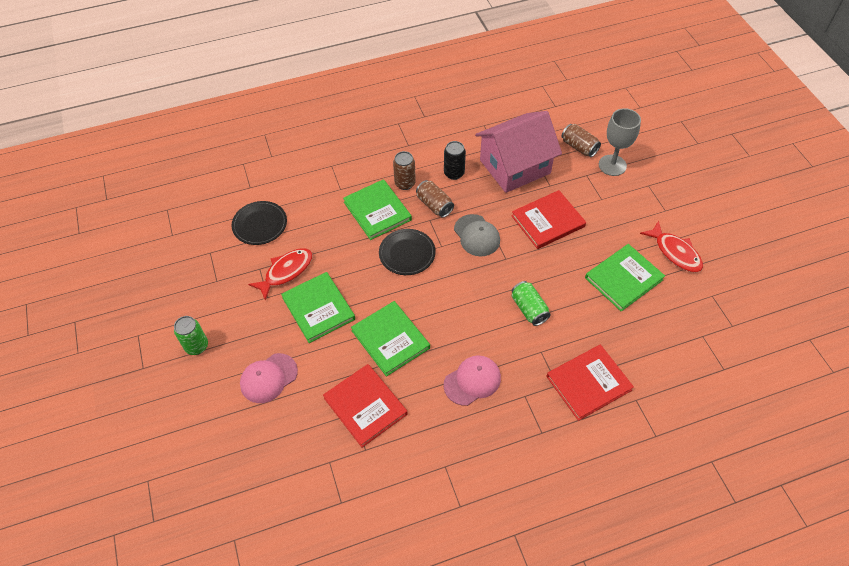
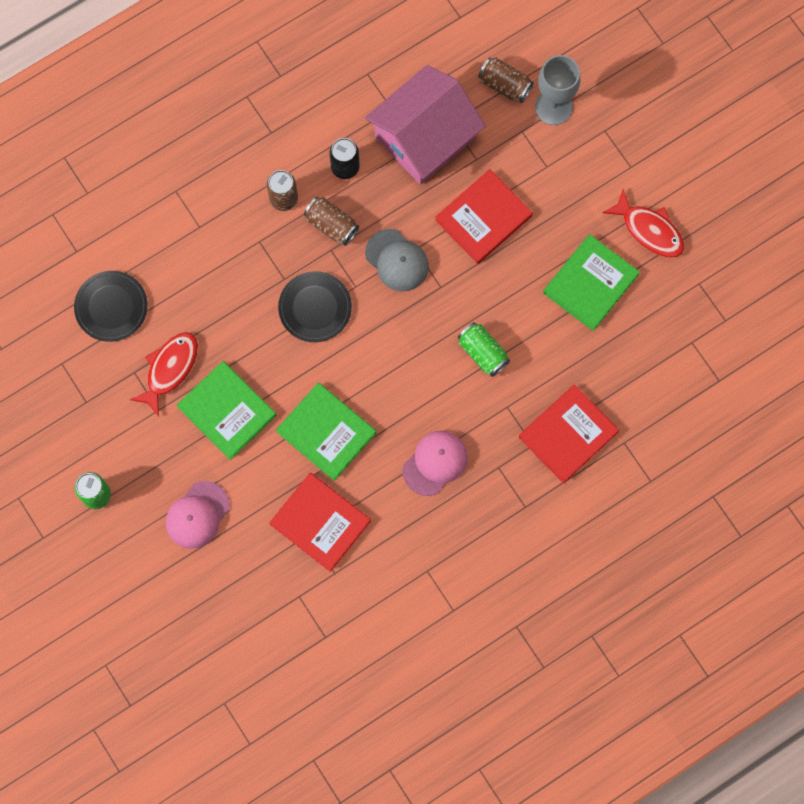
camera: 15 degrees left, 20 degrees up
green book [343,179,412,240] -> none

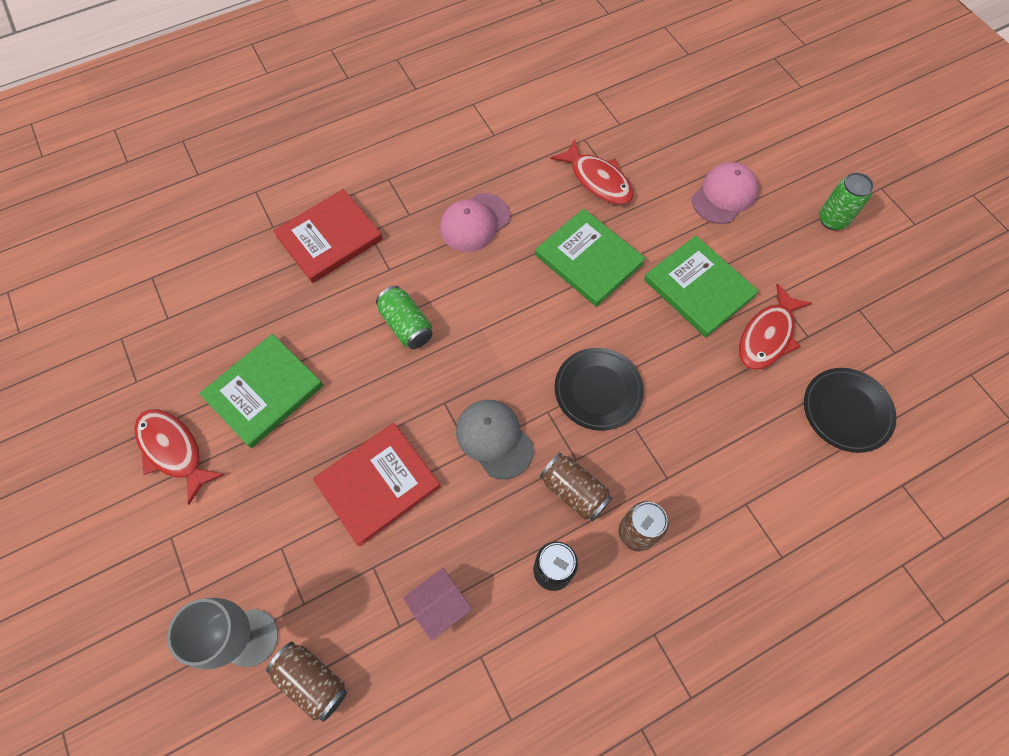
camera: 175 degrees left, 10 degrees down
red book [269,473,371,572] -> red fish [550,139,633,204]
pink house [365,65,485,185] -> pink house [403,568,472,641], size x0.41

